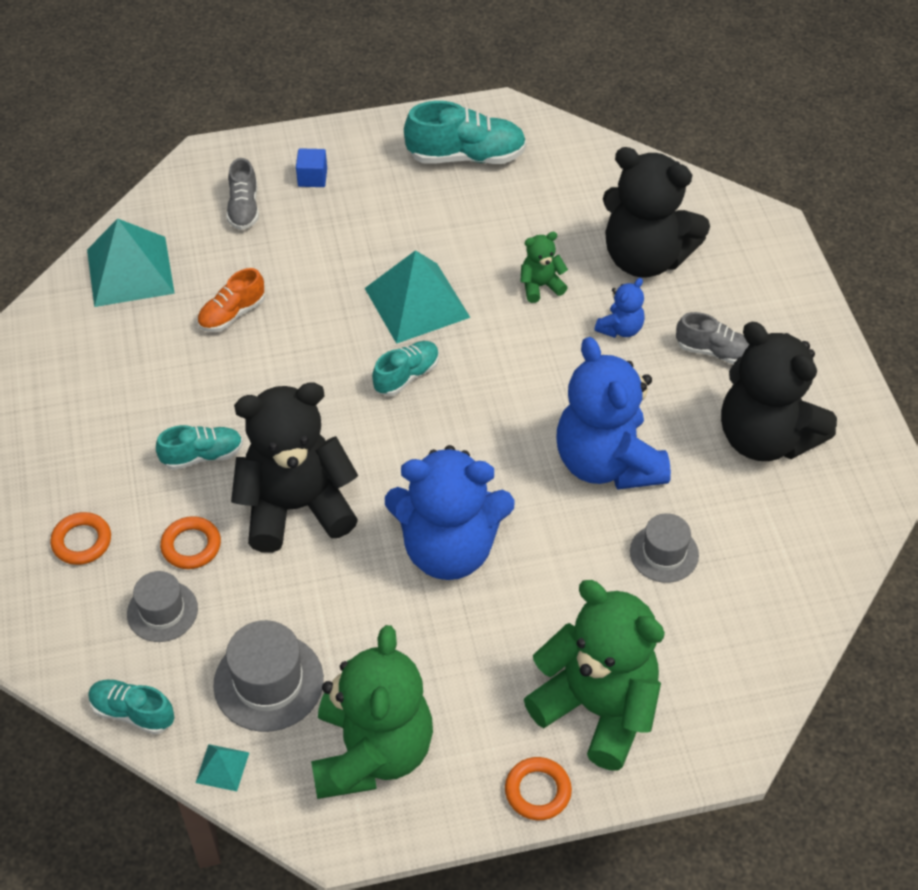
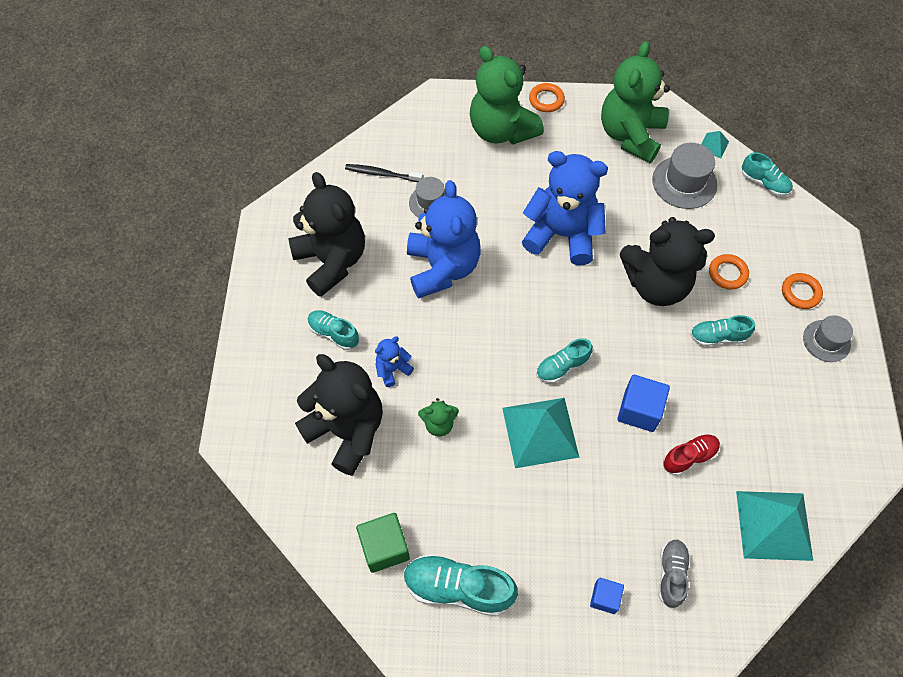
camera: 165 degrees left, 10 degrees up
grey hat [127,571,198,642] -> grey hat moved to [803,315,853,362]
orange shoe [197,268,265,332] -> red shoe [663,434,720,476]
grey shoe [676,312,750,364] -> turquoise shoe [308,310,359,350]
none -> black toothbrush [345,164,423,182]
none -> green cube [356,513,410,573]
none -> blue cube [617,375,670,432]

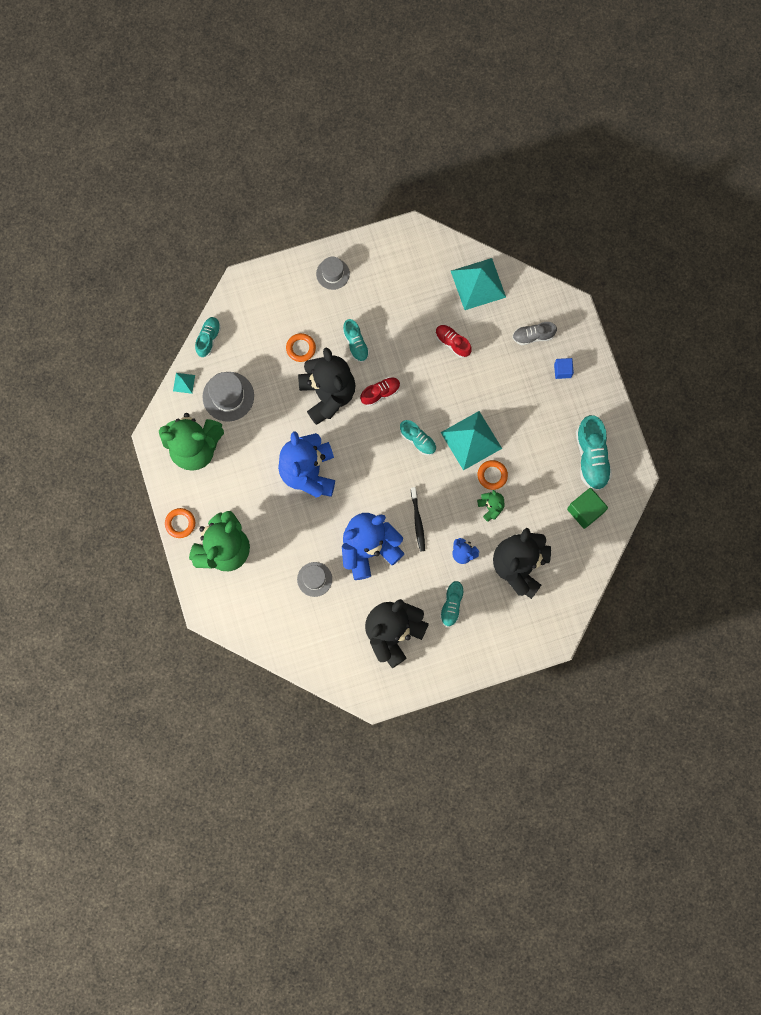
camera: 110 degrees left, 15 degrees up
black toothbrush [345,164,423,182] -> black toothbrush moved to [411,487,425,552]
blue cube [617,375,670,432] -> none
orange ring [782,273,823,309] -> orange ring moved to [477,460,508,490]
none -> red shoe [360,377,400,406]

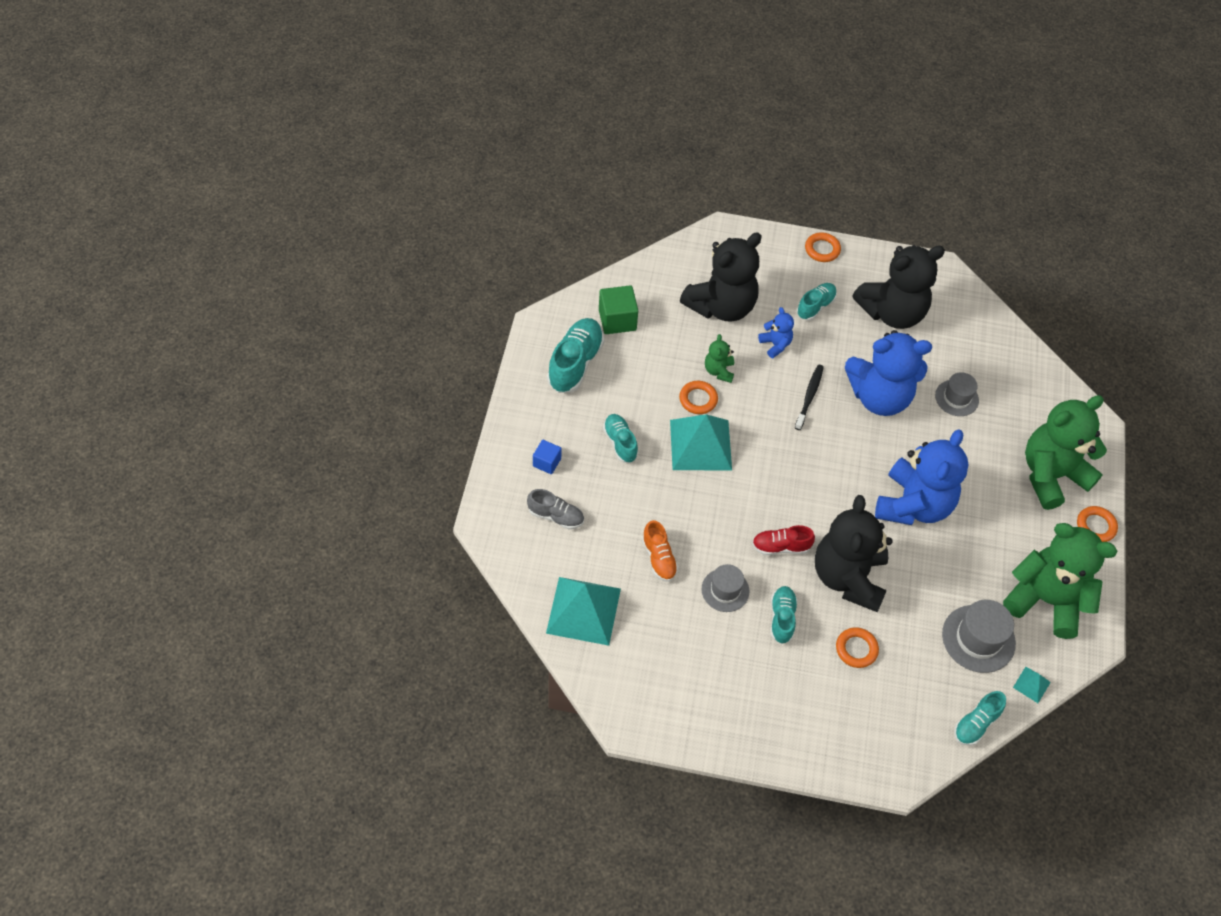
camera: 155 degrees left, 20 degrees down
grey hat [316,257,350,290] -> grey hat moved to [702,564,749,612]
turquoise shoe [400,420,436,455] -> turquoise shoe moved to [603,414,638,463]
red shoe [435,325,472,358] -> orange shoe [642,520,678,582]
none -> orange ring [805,232,841,262]

